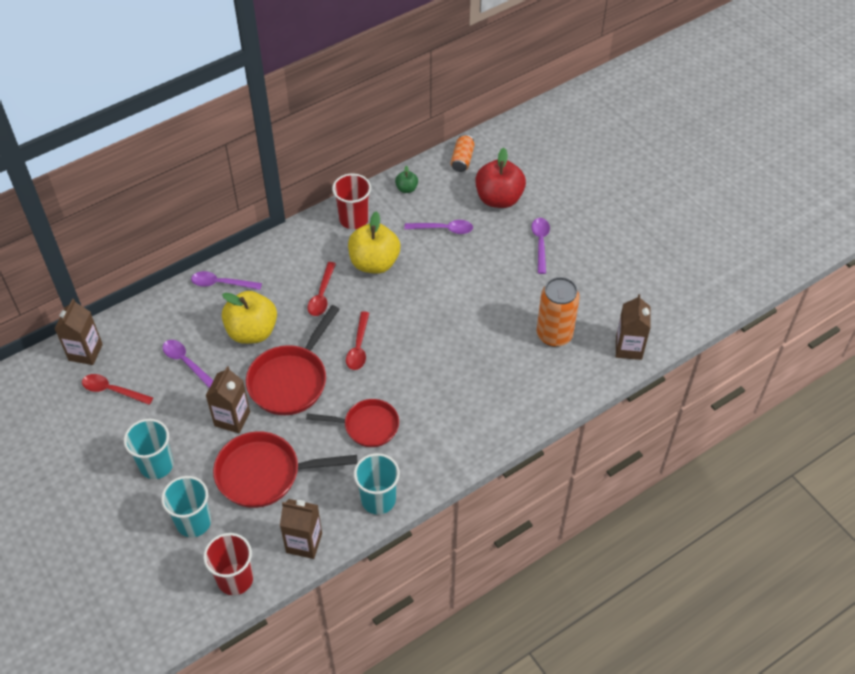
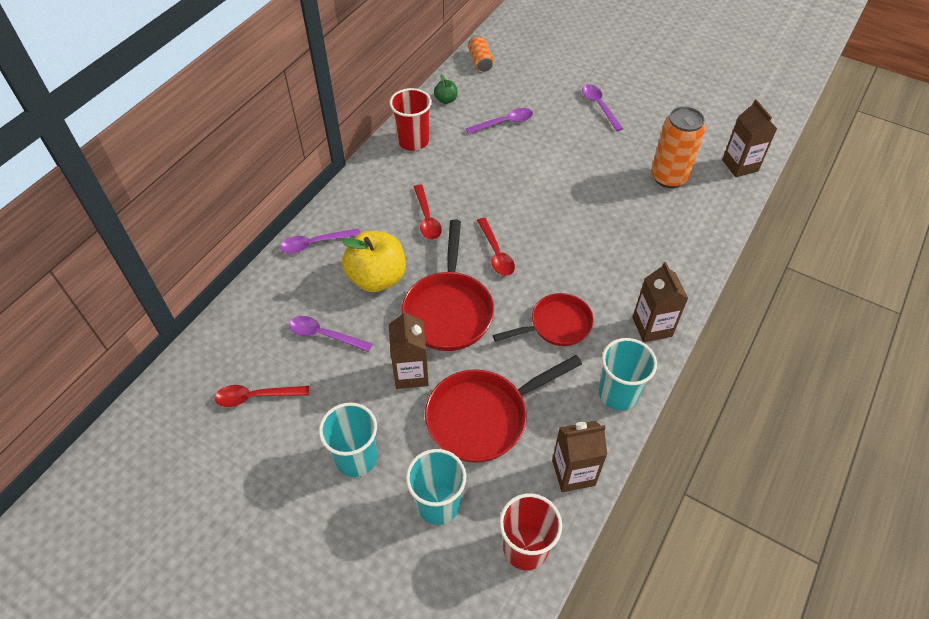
camera: 25 degrees left, 0 degrees up
brown carton [55,299,103,365] -> brown carton moved to [632,262,688,342]
yellow apple [348,211,400,274] -> none
red apple [475,148,526,208] -> none

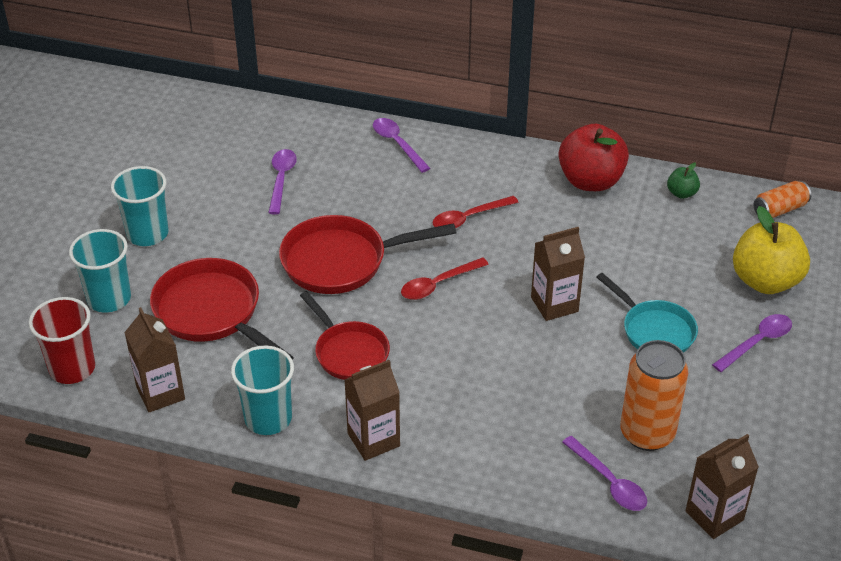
camera: 75 degrees right, 10 degrees down
red spoon [214,385,309,407] -> none
yellow apple [342,231,406,292] -> yellow apple moved to [733,206,810,294]
brown carton [389,309,429,389] -> brown carton moved to [531,227,585,321]
red cup [390,88,432,151] -> red apple [559,124,629,191]
purple spoon [466,108,533,134] -> purple spoon moved to [562,436,647,511]
none -> turquoise pan [597,273,698,353]

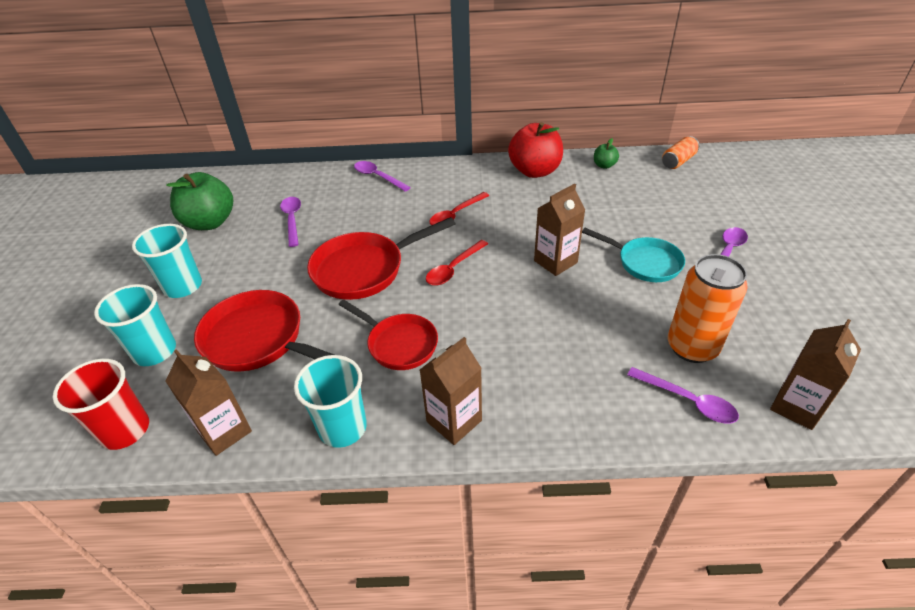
camera: 15 degrees left, 0 degrees up
yellow apple [733,206,810,294] -> none
none -> green apple [166,172,233,230]

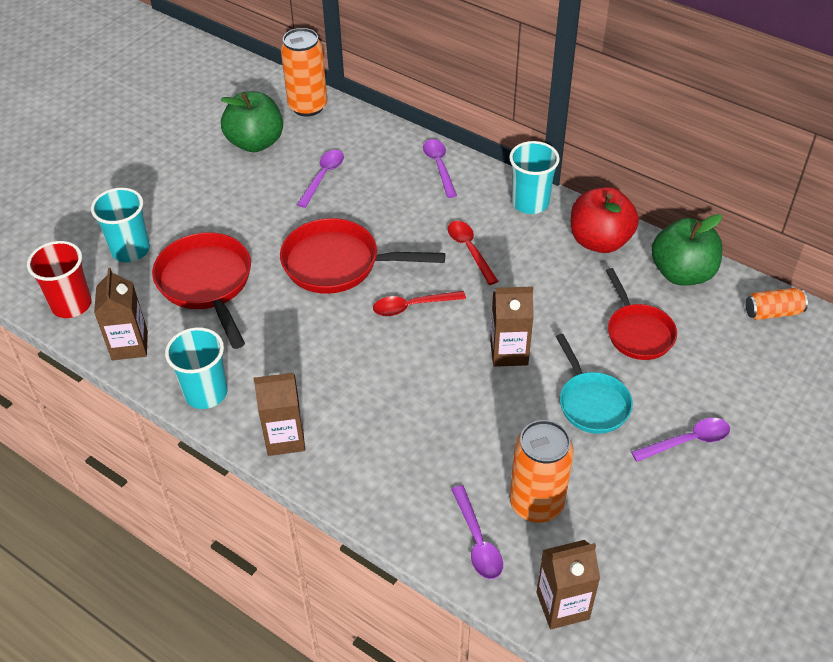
camera: 35 degrees right, 5 degrees up
turquoise cup [132,224,202,298] -> turquoise cup moved to [509,141,560,214]
red pan [338,299,438,370] -> red pan moved to [606,268,677,360]
red spoon [429,192,490,225] -> red spoon turned 75 degrees clockwise [448,221,498,285]
green apple [594,138,619,169] -> green apple [651,214,723,286], size x2.15
none -> orange can [281,28,327,116]

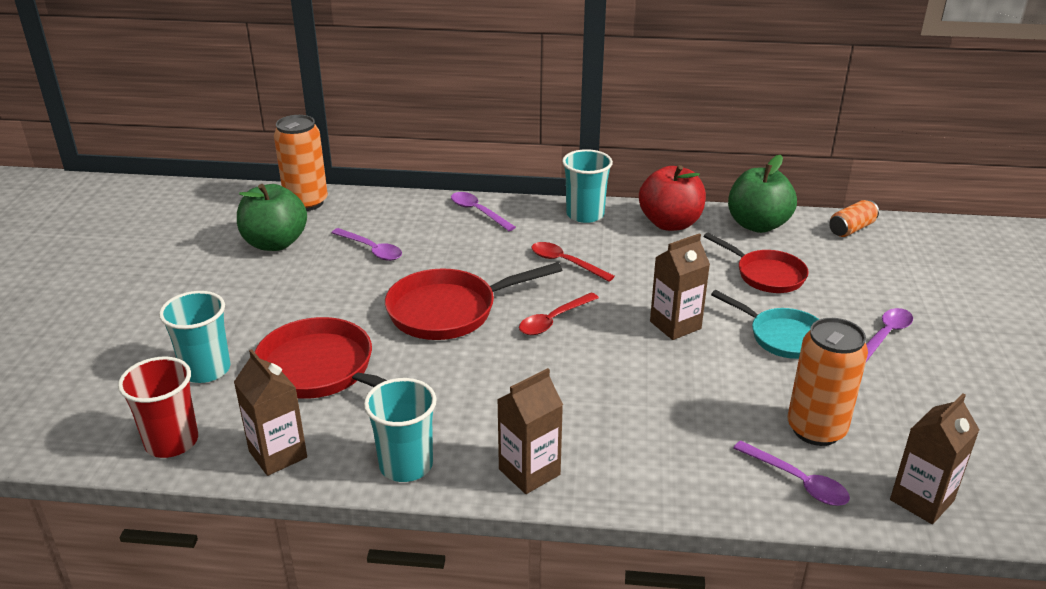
camera: 30 degrees left, 15 degrees down
purple spoon [297,150,344,208] -> purple spoon turned 135 degrees clockwise [331,228,402,261]

